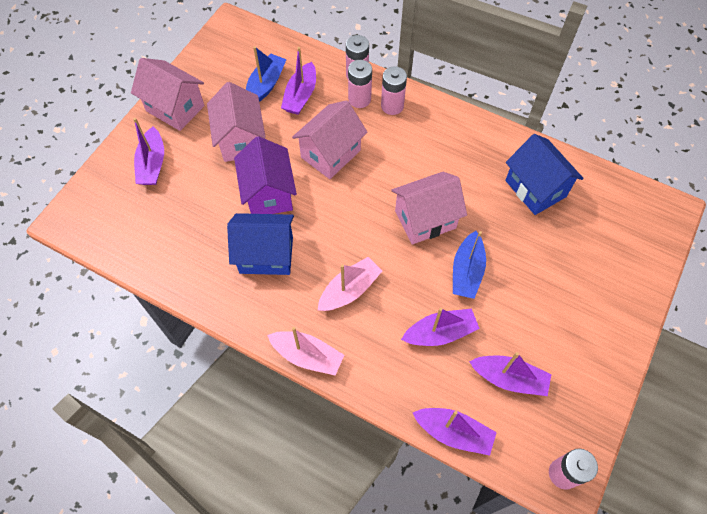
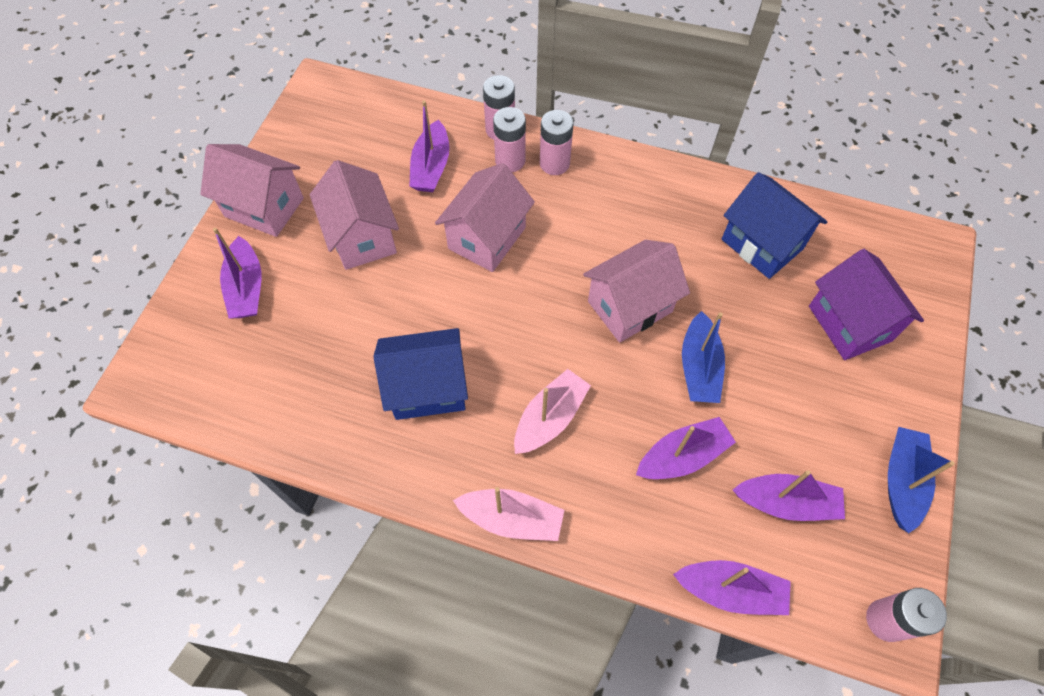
camera: 10 degrees left, 0 degrees up
purple house [234,136,297,214] -> purple house moved to [809,249,924,360]
blue boat [246,46,287,102] -> blue boat moved to [888,427,955,533]

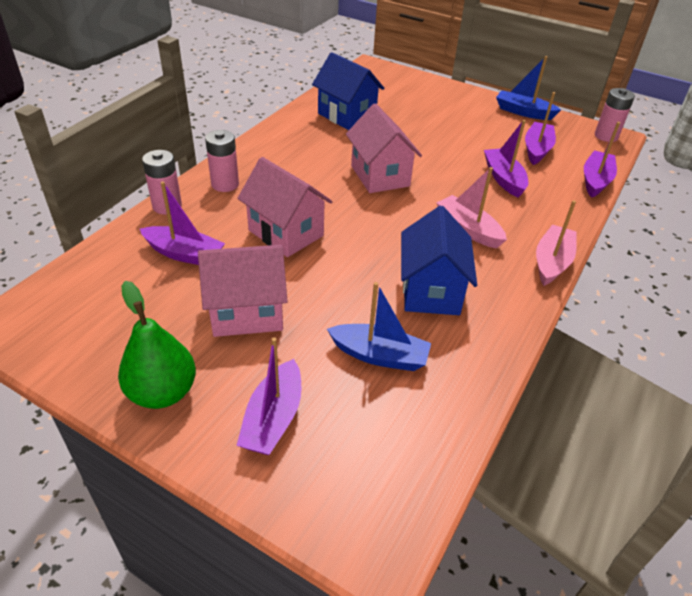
camera: 80 degrees left, 20 degrees down
pink house [200,144,304,237] -> green pear [118,281,196,409]
purple boat [213,228,261,319] -> purple boat turned 105 degrees clockwise [236,337,301,455]
pink battery [493,107,526,172] -> none
blue boat [682,311,725,403] -> blue boat moved to [327,282,431,371]
blue house [722,172,827,279] -> blue house turned 75 degrees clockwise [312,52,385,130]
purple house [809,249,924,360] -> none

